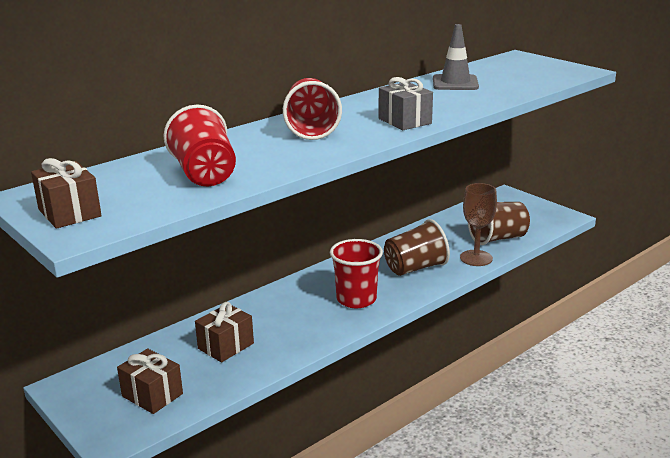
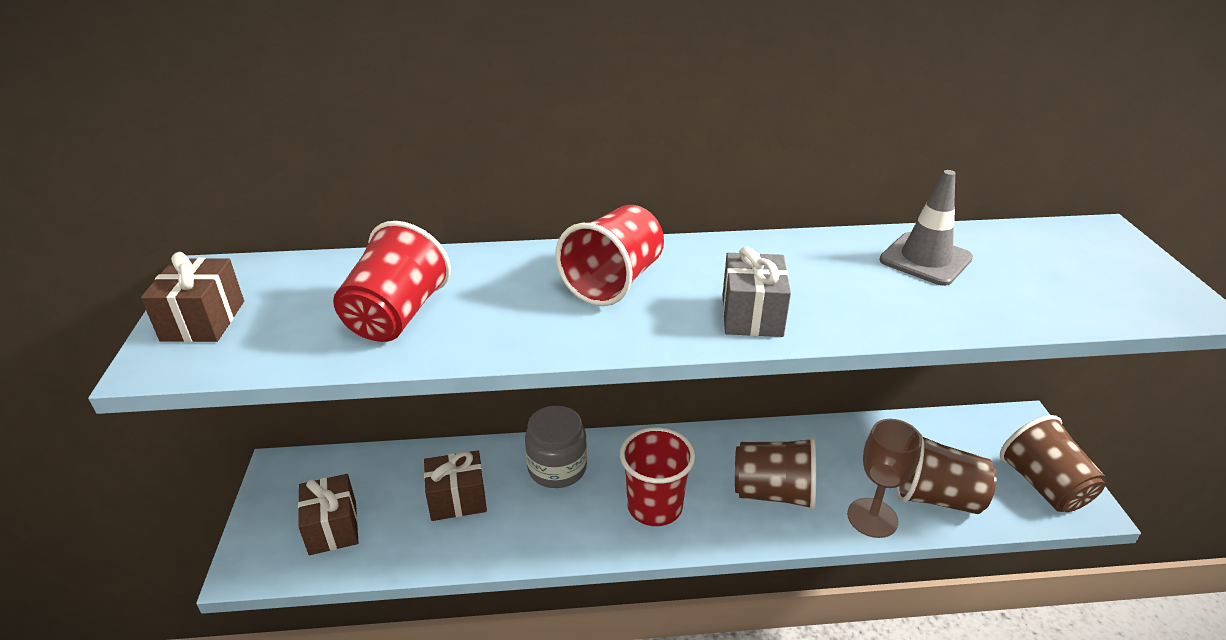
camera: 35 degrees right, 10 degrees up
none -> grey jar [525,406,587,488]
none -> brown cup [1000,415,1107,512]

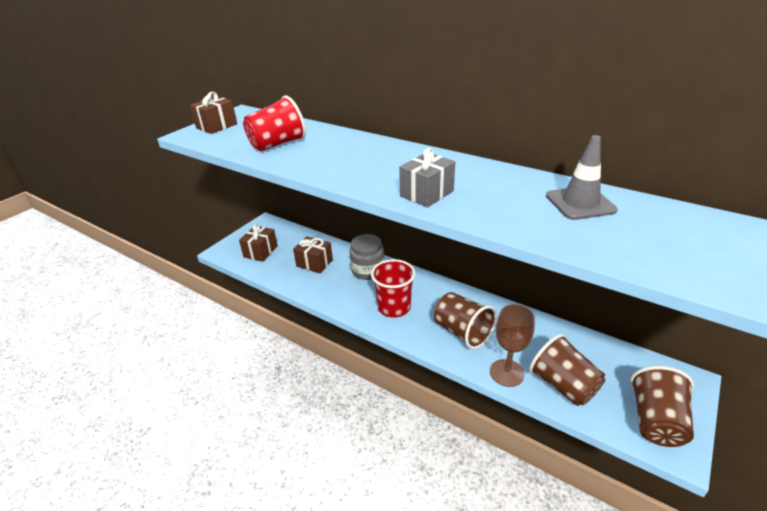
camera: 40 degrees right, 0 degrees up
red cup [555,205,664,306] -> none

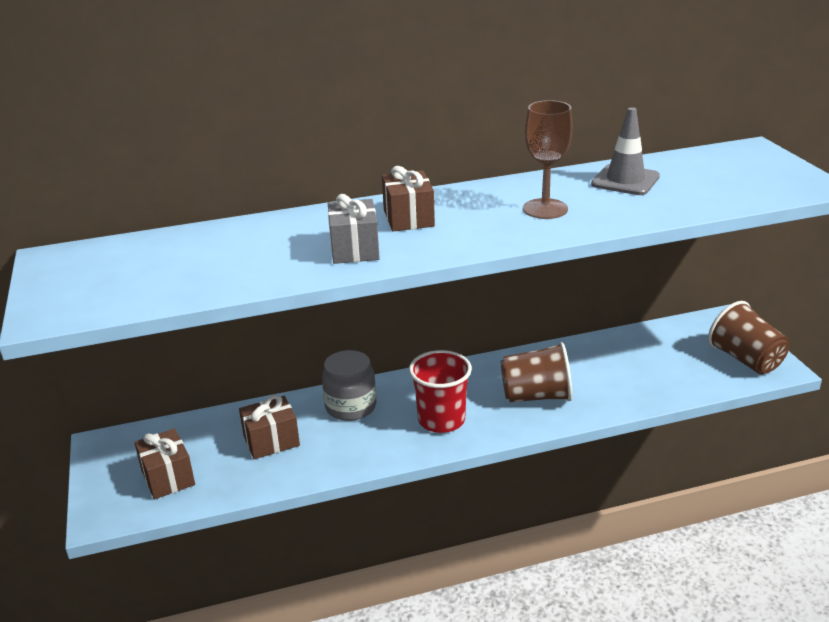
camera: 50 degrees left, 5 degrees down
brown gift [190,92,237,134] -> brown gift moved to [382,166,435,231]
red cup [243,95,306,151] -> none
grey gift [399,148,455,208] -> grey gift moved to [328,194,380,264]
brown goblet [490,304,535,387] -> brown goblet moved to [523,100,573,219]
brown cup [529,334,605,406] -> none

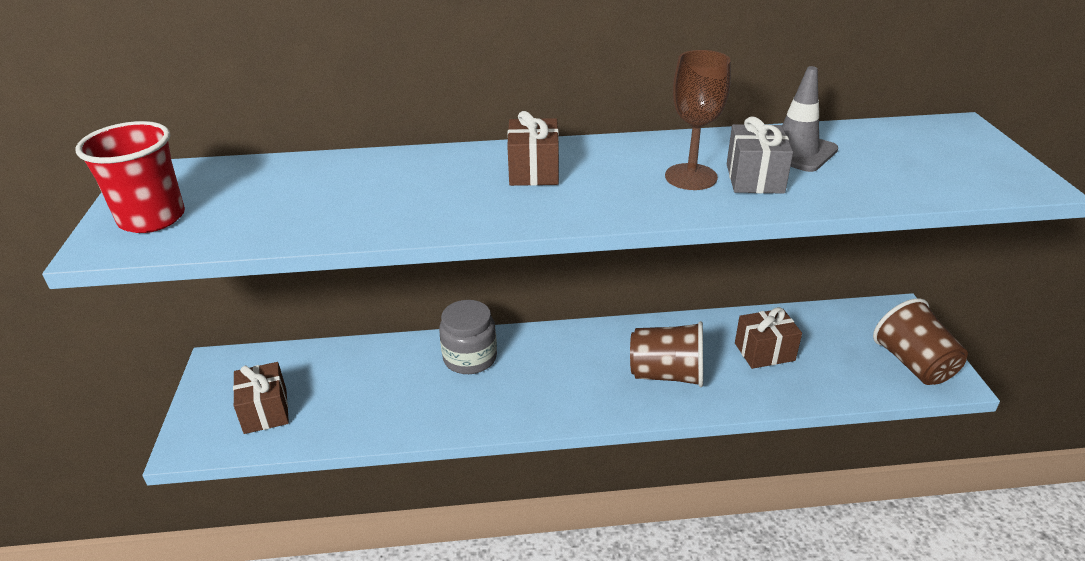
camera: 10 degrees right, 5 degrees up
brown gift [239,395,300,459] -> brown gift moved to [735,307,802,369]
grey gift [328,194,380,264] -> grey gift moved to [727,117,793,194]
red cup [409,350,472,433] -> red cup moved to [76,121,185,233]

